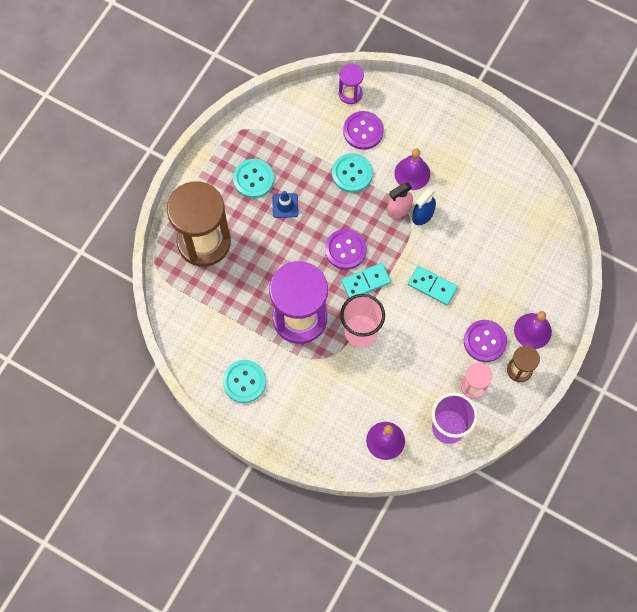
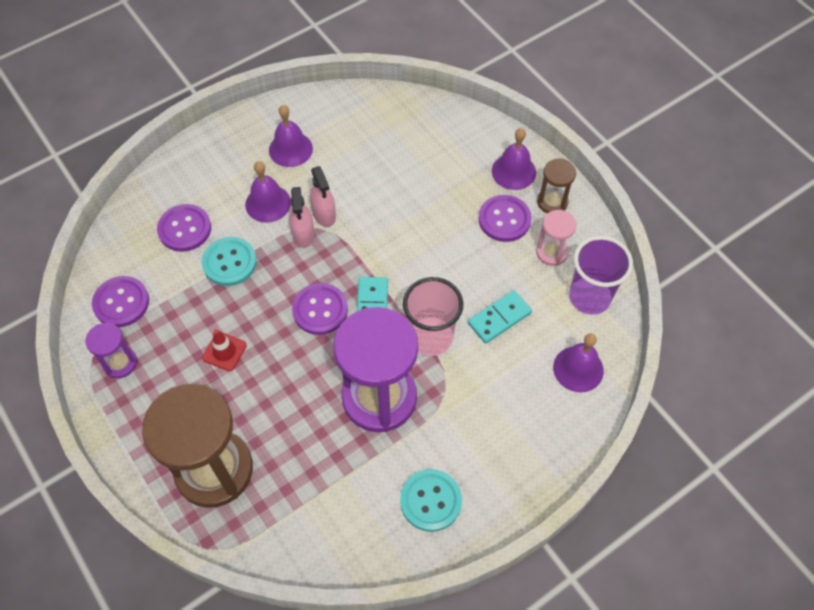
camera: 65 degrees left, 10 degrees down
turquoise button [233,159,274,198] -> none
blue traffic cone [272,191,299,218] -> red traffic cone [202,329,247,371]
purple hourglass [339,64,364,104] -> purple hourglass moved to [86,323,137,378]
turquoise domino [408,266,458,305] -> turquoise domino moved to [468,290,532,344]
blue spray bottle [412,187,436,225] -> pink spray bottle [310,166,336,227]
none -> purple button [92,276,149,327]
none -> purple bell [269,105,313,167]

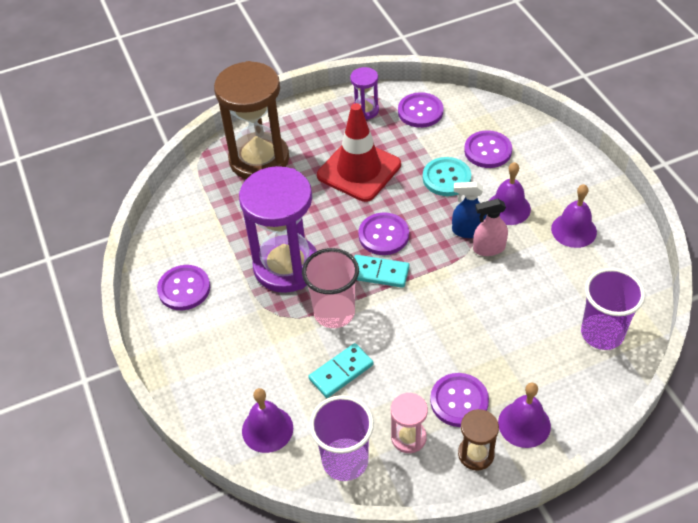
camera: 105 degrees right, 10 degrees down
red traffic cone [202,329,247,371] -> red traffic cone [317,103,401,202], size x2.23
pink spray bottle [289,187,314,248] -> blue spray bottle [452,182,487,238]
turquoise button [400,469,462,532] -> purple button [157,265,210,310]
turquoise domino [468,290,532,344] -> turquoise domino turned 75 degrees clockwise [308,343,374,398]
none -> purple cup [581,268,645,350]

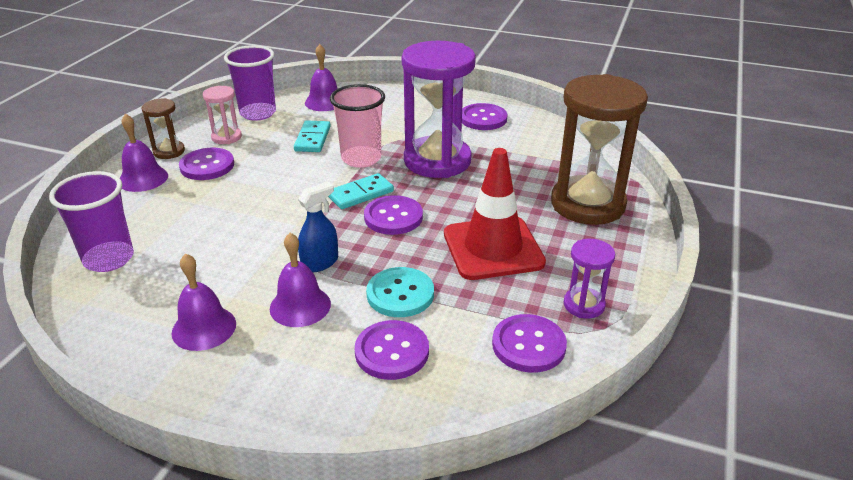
camera: 130 degrees right, 15 degrees down
pink spray bottle [473,199,508,256] -> none

